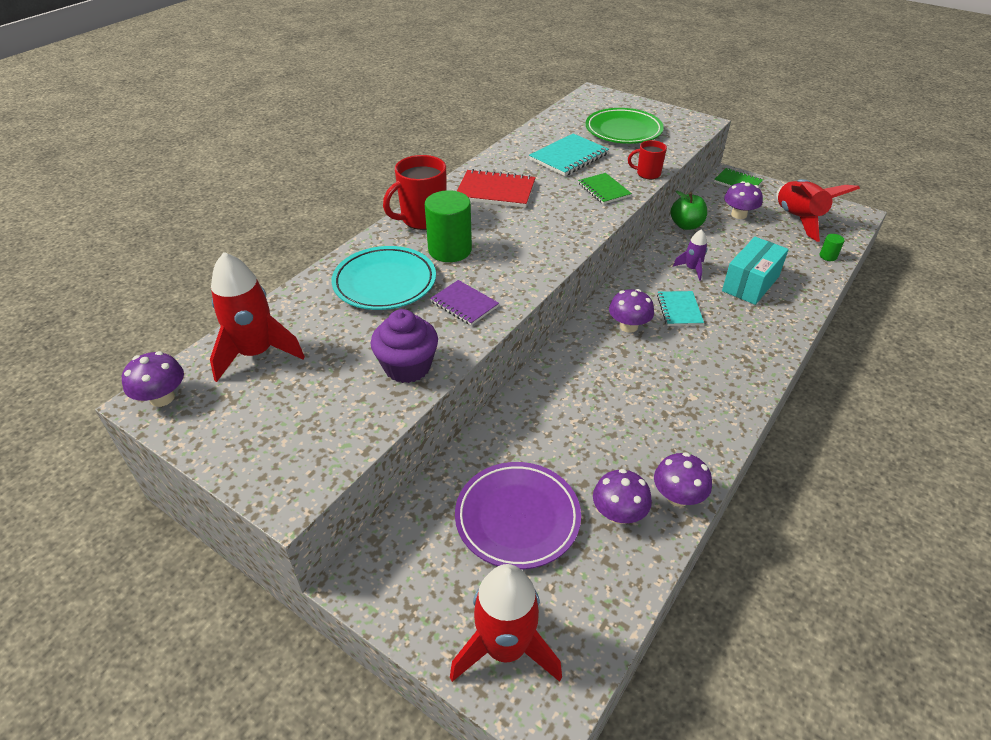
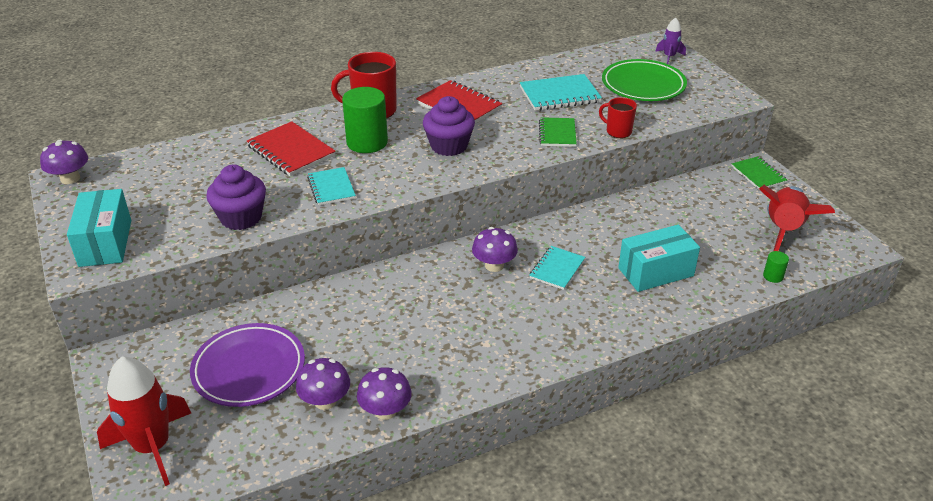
camera: 30 degrees right, 5 degrees down
red rocket [210,252,305,382] -> none
turquoise plate [332,246,436,310] -> red notebook [247,121,336,176]
purple notebook [430,280,499,326] -> turquoise notebook [307,167,356,205]
green apple [670,191,707,230] -> none
purple rocket [673,229,708,281] -> purple rocket moved to [655,18,686,64]
purple mushroom [724,181,763,219] -> none
none -> turquoise box [67,189,131,267]
none -> purple cupcake [423,96,475,156]

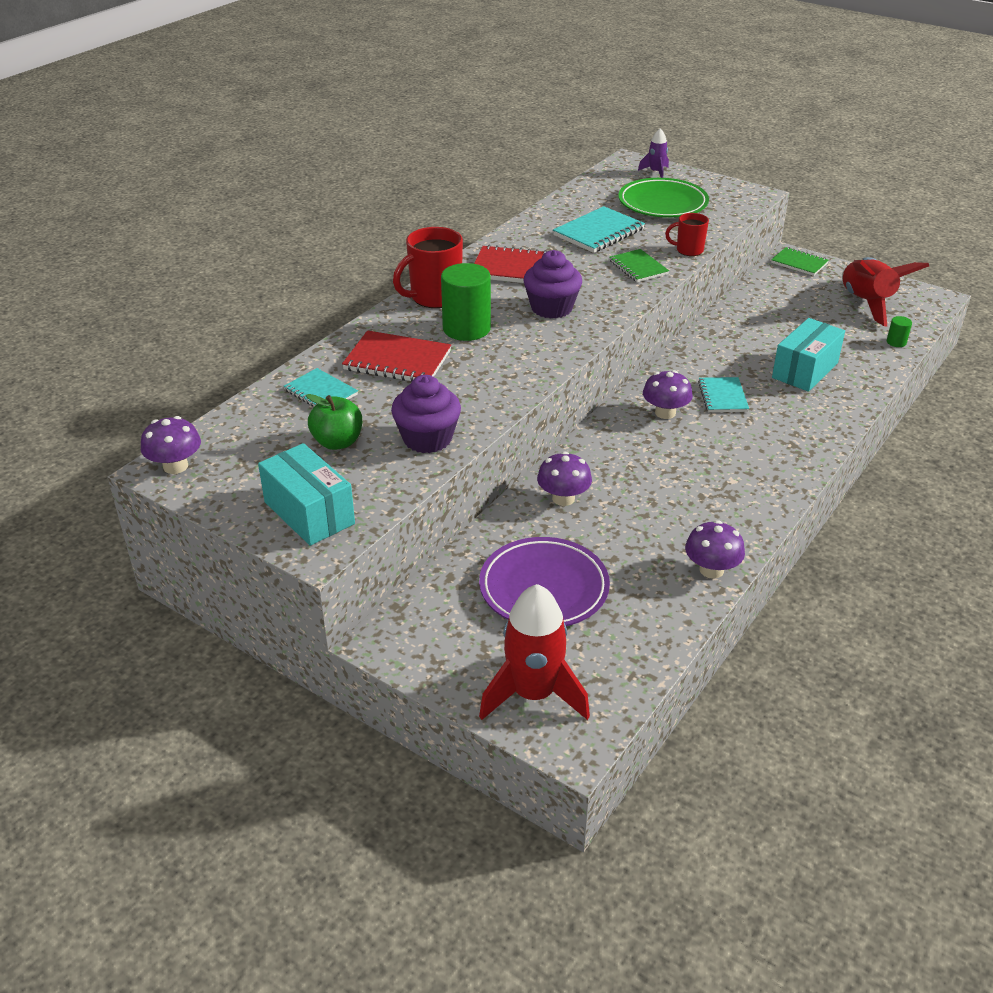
camera: 30 degrees left, 0 degrees up
purple mushroom [296,358,350,410] -> purple mushroom moved to [537,452,592,506]
turquoise notebook [307,167,356,205] -> turquoise notebook moved to [283,368,358,407]
none -> green apple [306,394,362,450]

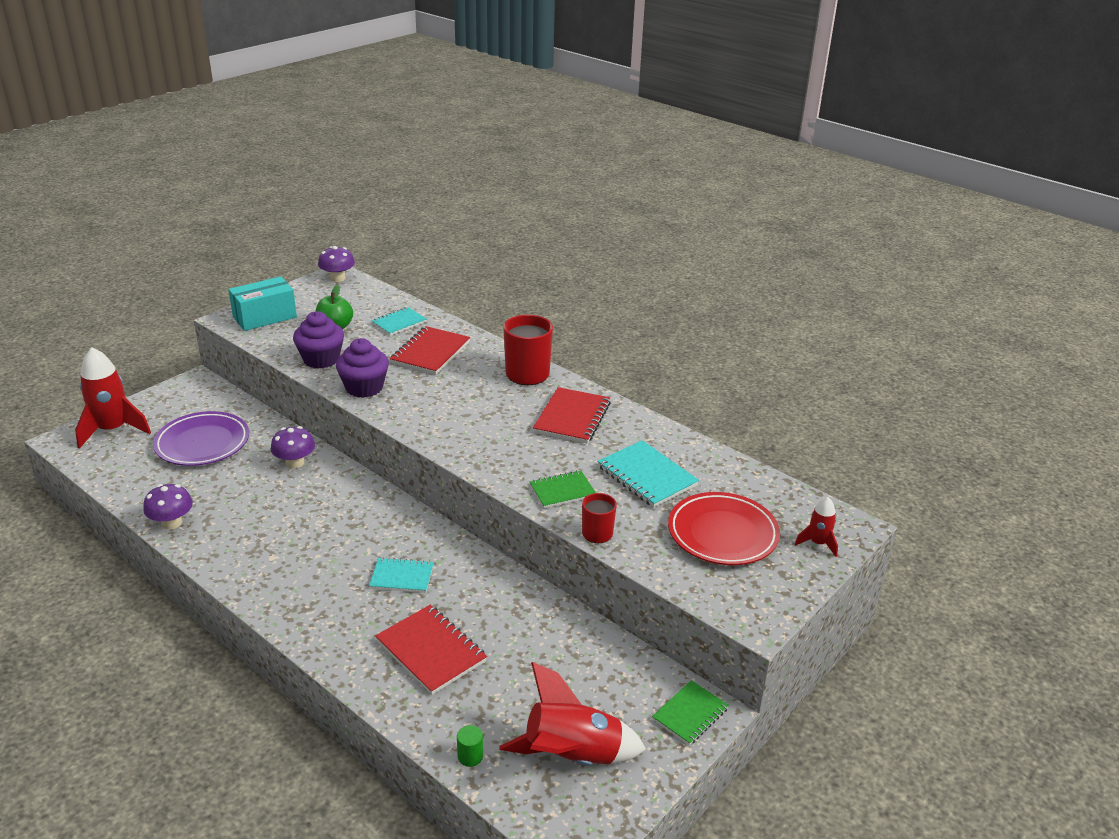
camera: 95 degrees right, 5 degrees down
green cylinder [441,263,491,341] -> none
purple cupcake [523,250,582,319] -> purple cupcake moved to [336,338,389,398]
green plate [618,178,709,218] -> red plate [668,492,780,565]
purple rocket [638,128,669,178] -> red rocket [795,497,838,557]
purple mushroom [643,370,693,419] -> none
turquoise box [772,318,845,392] -> red notebook [375,605,487,695]

